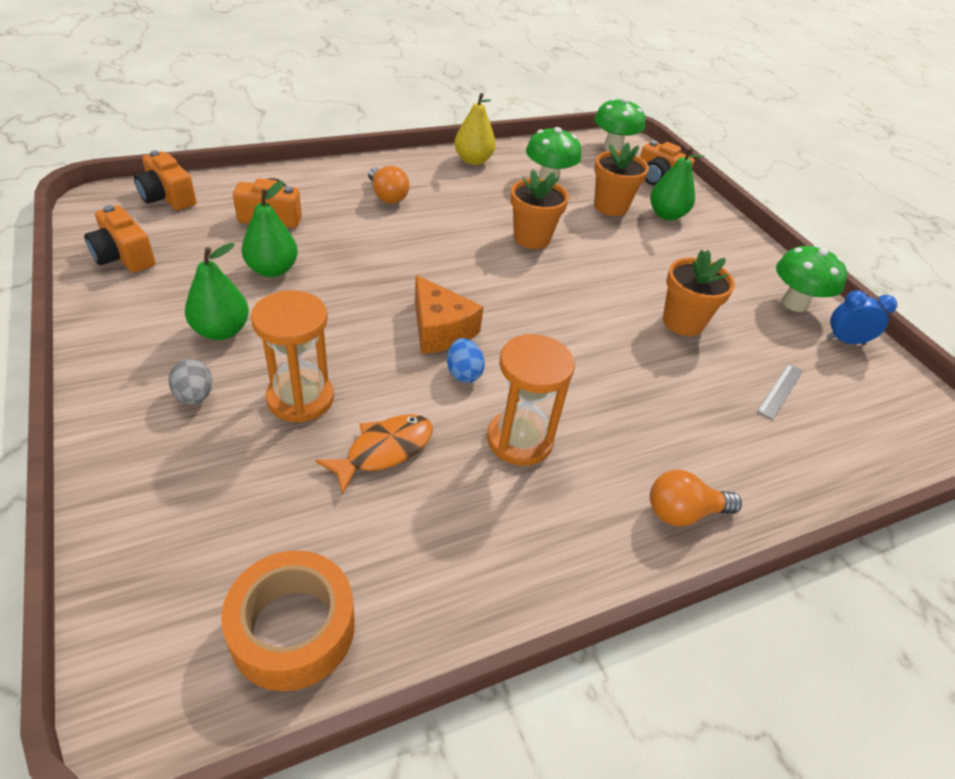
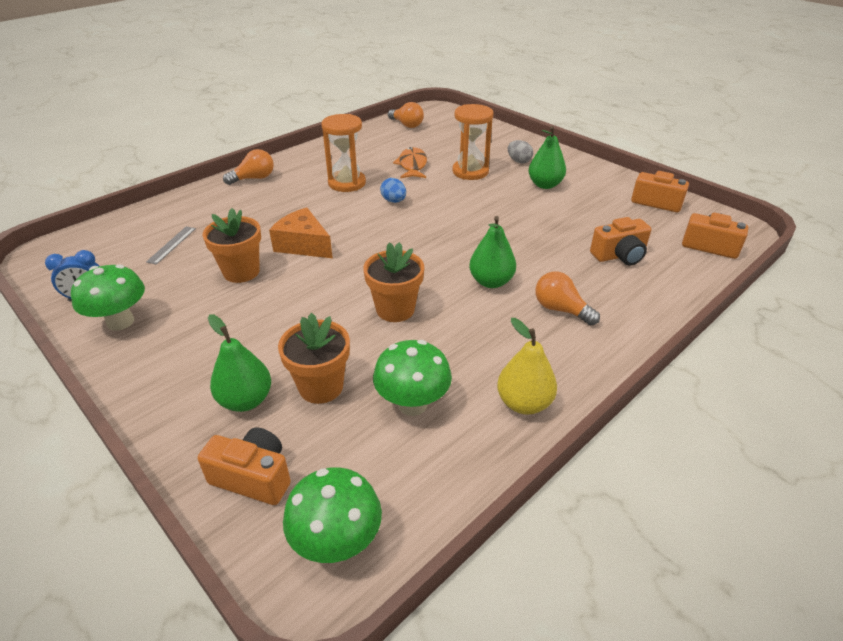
camera: 165 degrees right, 5 degrees down
orange tape [221,550,355,691] -> orange light bulb [388,102,424,128]
green pear [241,181,298,277] -> green pear moved to [469,216,516,288]
orange fish [315,414,433,495] -> orange fish turned 150 degrees clockwise [393,147,427,178]
orange cheese [415,275,484,354] -> orange cheese moved to [269,207,333,258]

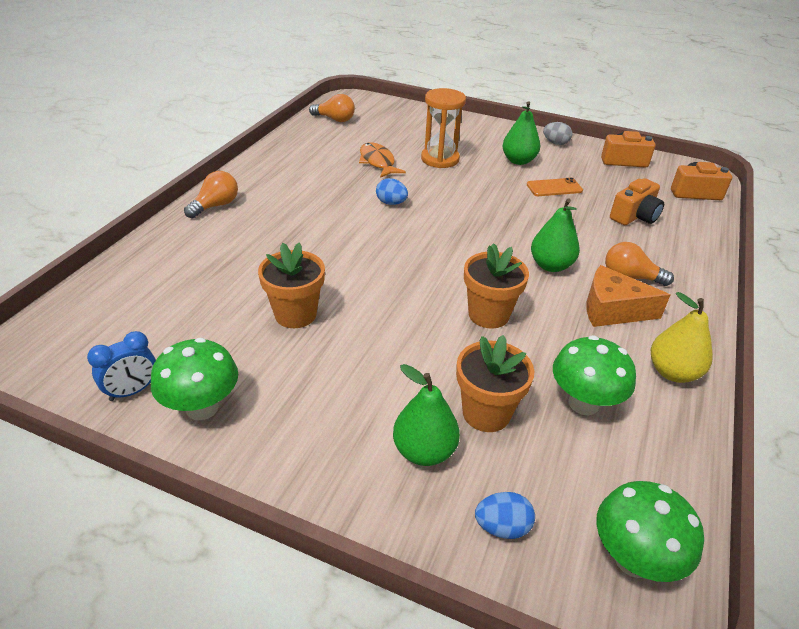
camera: 25 degrees left, 0 degrees up
grey ruler [146,226,196,265] -> none
orange camera [198,428,291,505] -> blue egg [475,492,535,539]
orange cheese [269,207,333,258] -> orange cheese moved to [586,265,670,327]
orange hourglass [321,114,366,192] -> none
grey egg [508,140,533,163] -> grey egg moved to [543,122,572,145]
none -> orange phone [527,178,583,196]

